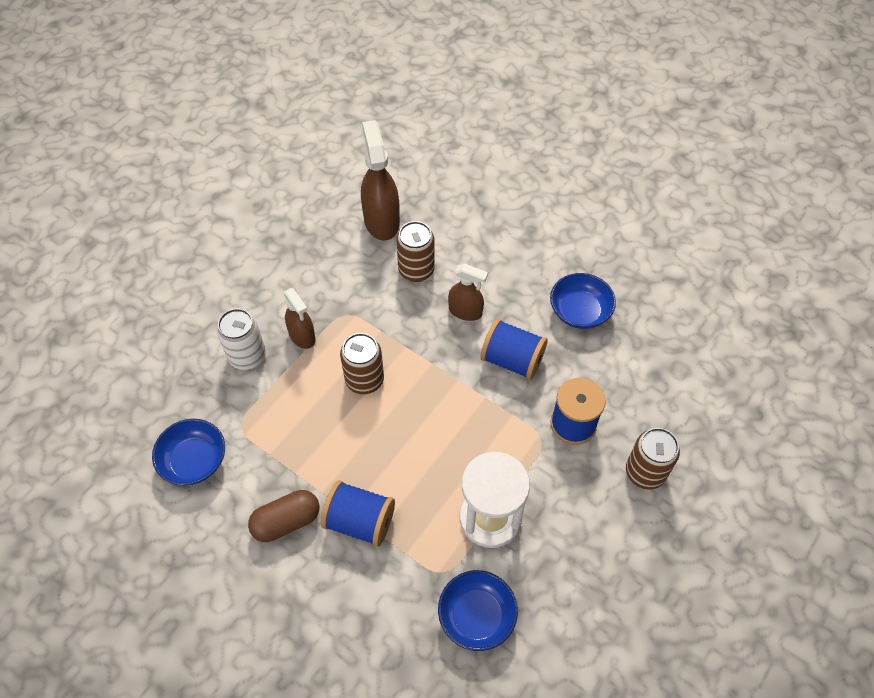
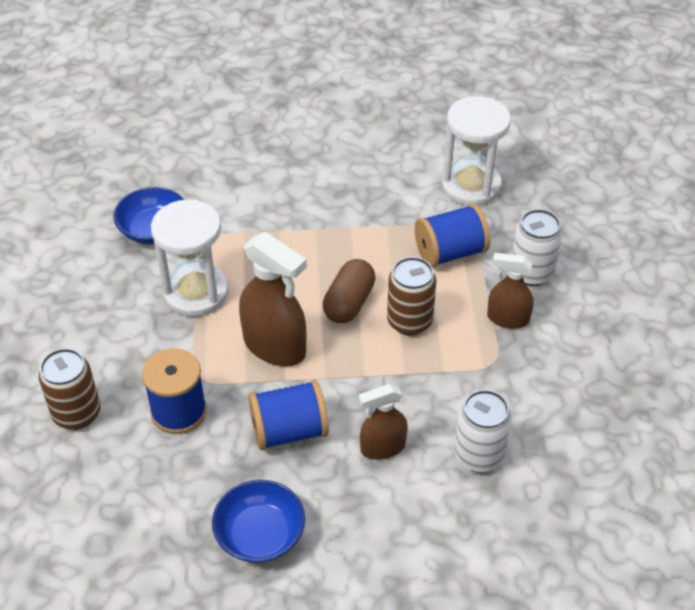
camera: 140 degrees right, 10 degrees down
blue bowl [152,419,225,486] -> white hourglass [441,96,511,206]
brown capsule [248,490,320,542] -> brown capsule moved to [323,259,376,323]
blue spool [321,480,395,547] -> blue spool moved to [415,204,490,267]
brown spray bottle [361,120,400,240] -> brown spray bottle moved to [239,232,307,367]
brown can [396,221,435,282] -> white can [454,390,512,472]

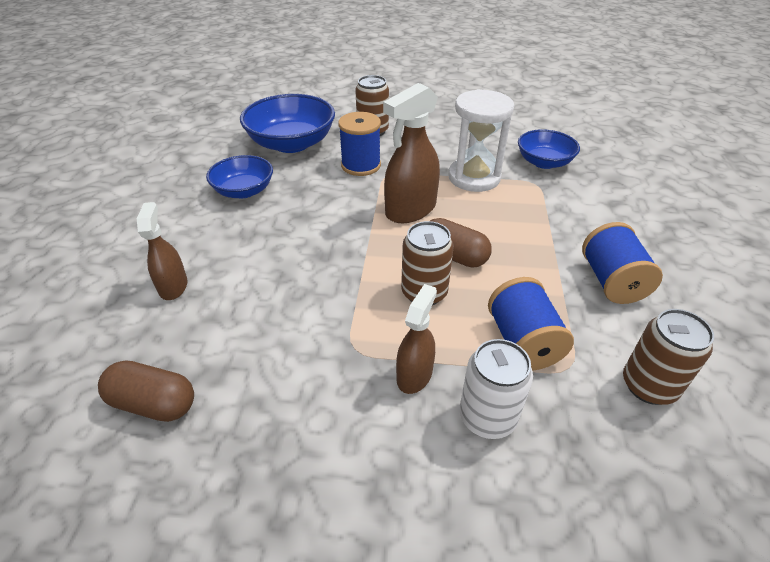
camera: 100 degrees right, 5 degrees down
blue spool [248,380,329,450] -> blue spool moved to [582,222,663,304]
brown spray bottle [359,384,408,460] -> brown spray bottle moved to [137,202,188,300]
white hourglass [441,96,511,206] -> brown can [623,309,714,405]
white can [454,390,512,472] -> none
none -> brown capsule [98,360,194,422]
none -> blue bowl [240,94,335,153]

